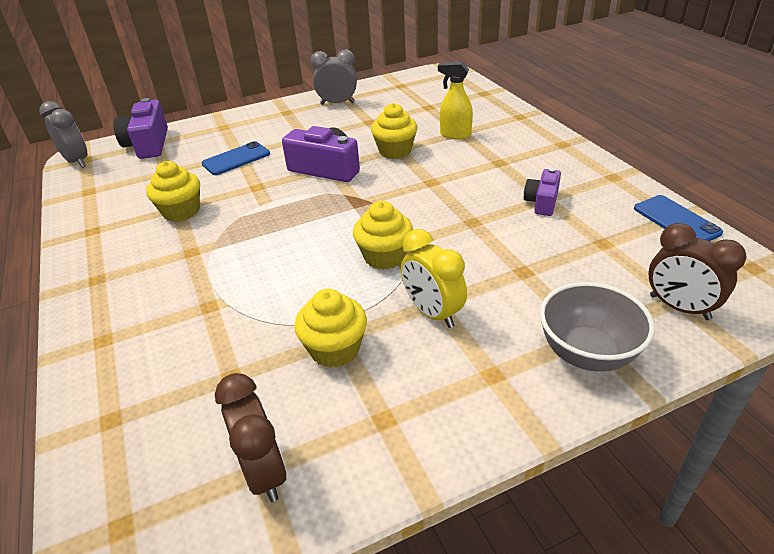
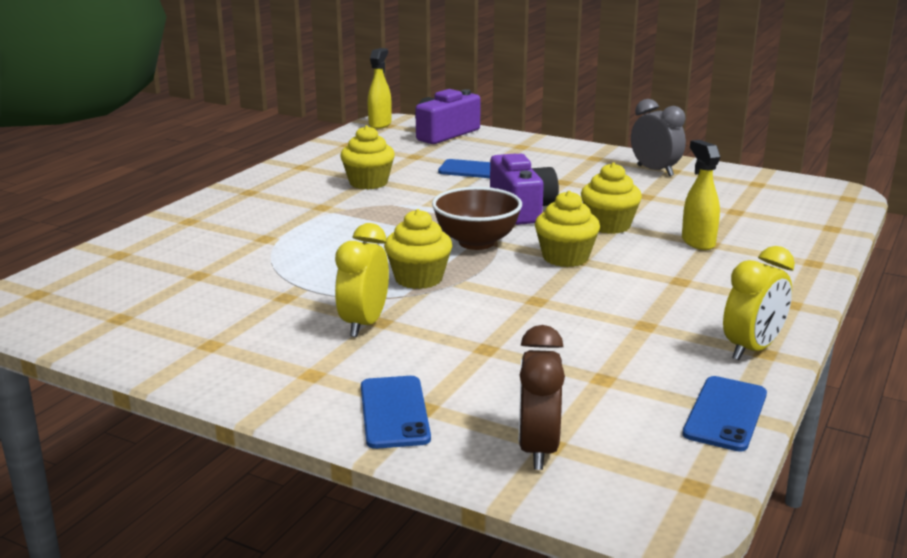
camera: 50 degrees right, 15 degrees down
grey clock [39,101,88,168] -> yellow spray bottle [368,48,392,129]
brown clock [215,373,287,502] -> none
yellow cupcake [294,289,367,368] -> yellow cupcake moved to [535,191,600,267]
purple camera [524,168,561,216] -> none
grey bowl [540,282,655,372] -> blue phone [361,376,431,449]
none -> brown bowl [432,187,522,250]
none -> yellow clock [723,246,795,360]

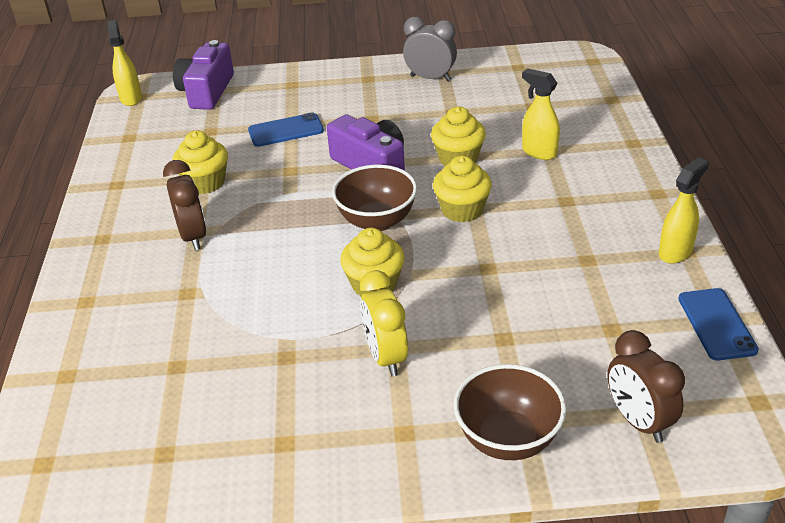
camera: 30 degrees left, 15 degrees up
blue phone [361,376,431,449] -> brown bowl [454,364,567,460]
yellow clock [723,246,795,360] -> yellow spray bottle [659,157,709,264]
none -> brown clock [163,160,207,250]

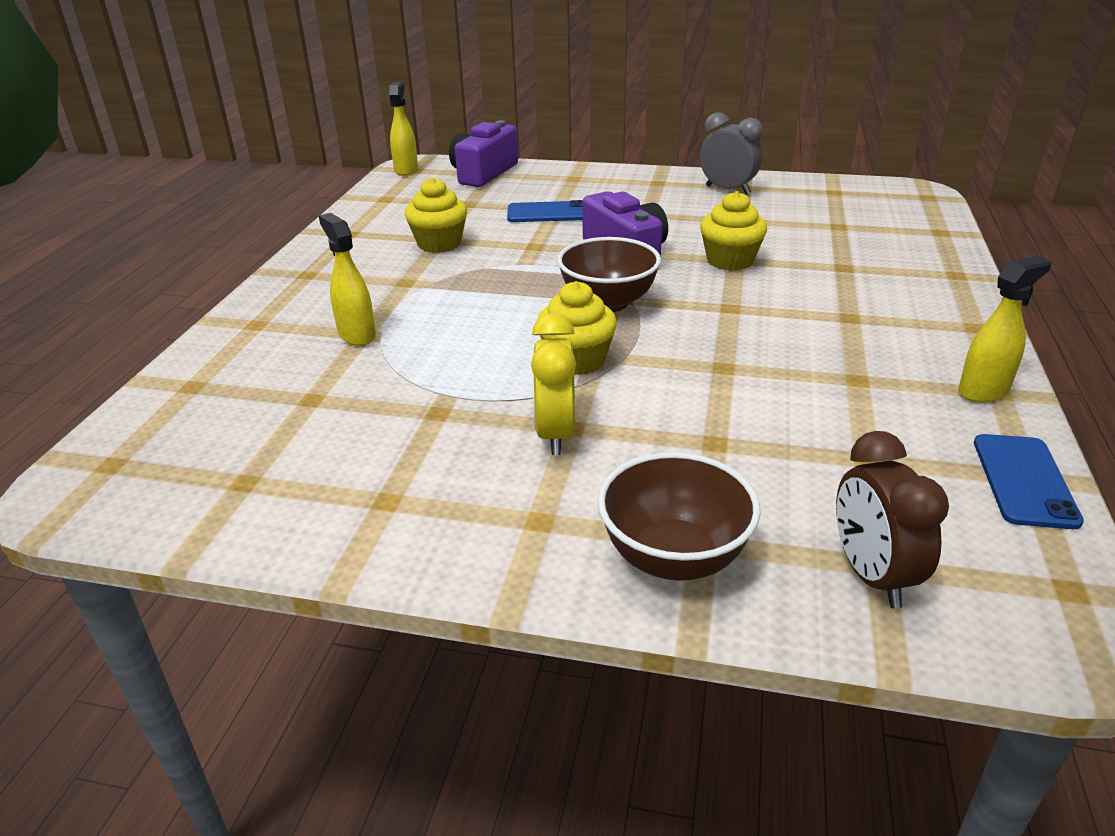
camera: 15 degrees right, 5 degrees down
brown clock [163,160,207,250] -> none
yellow cupcake [433,156,492,222] -> none
yellow spray bottle [522,68,560,160] -> yellow spray bottle moved to [319,213,376,346]

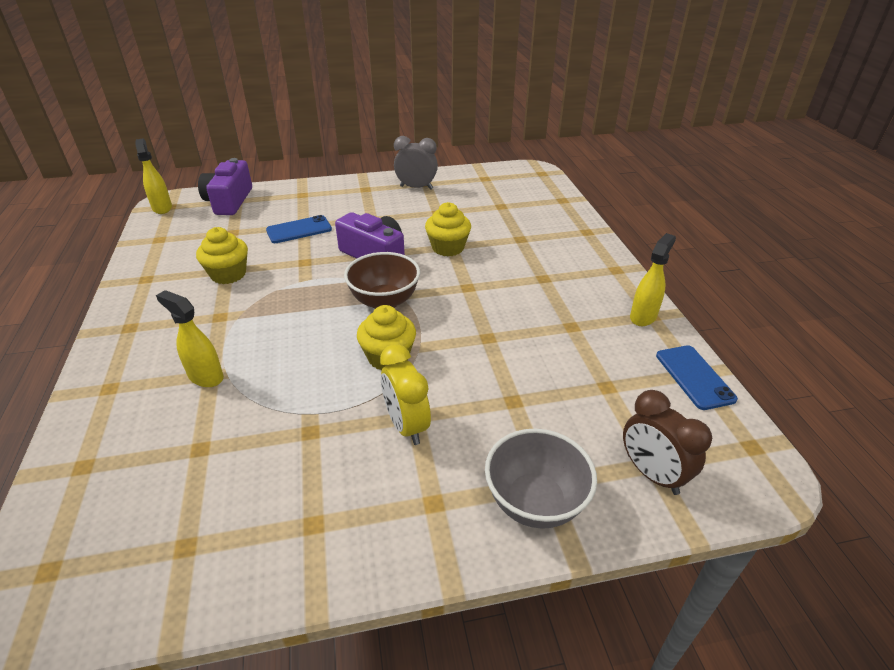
camera: 25 degrees left, 5 degrees up
brown bowl [598,452,761,581] -> grey bowl [485,429,597,529]

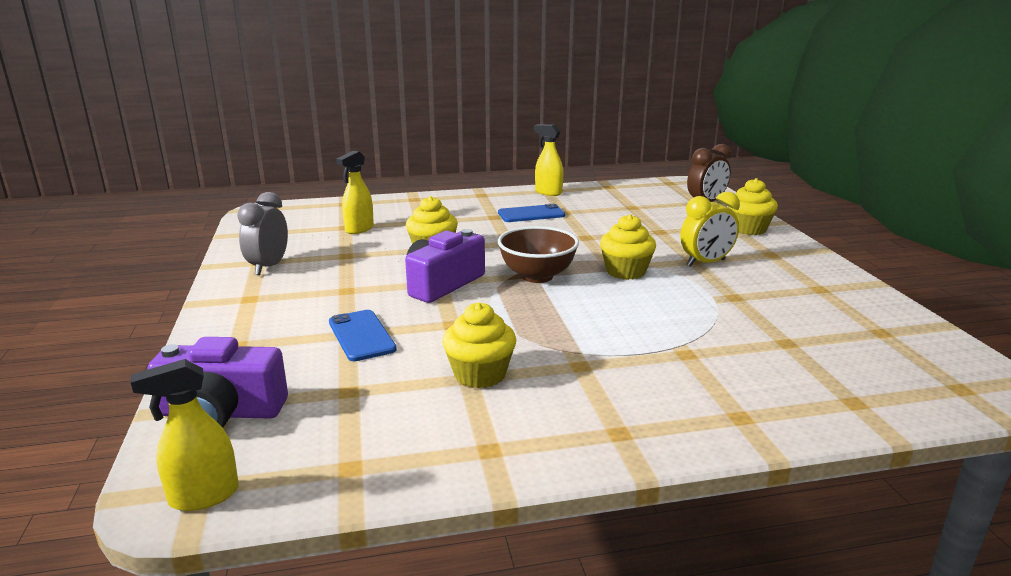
camera: 90 degrees left, 15 degrees down
yellow spray bottle [156,290,224,387] -> yellow spray bottle moved to [336,151,374,234]
grey bowl [485,429,597,529] -> yellow cupcake [728,178,778,235]
blue phone [656,345,738,410] -> blue phone moved to [498,204,565,222]

